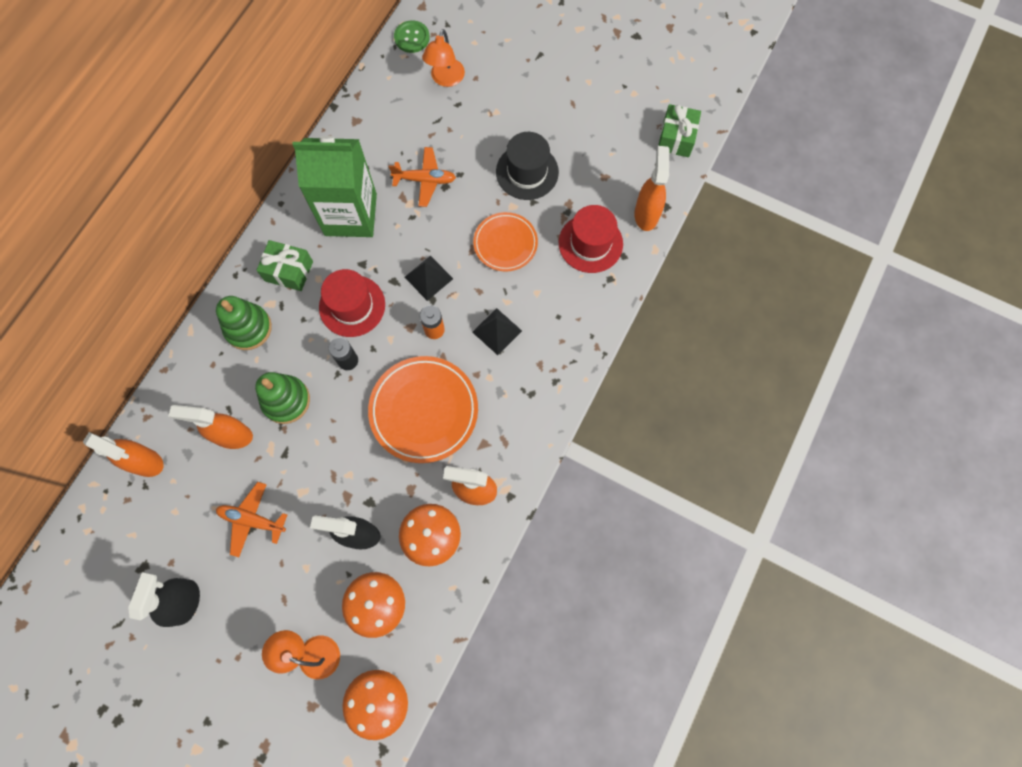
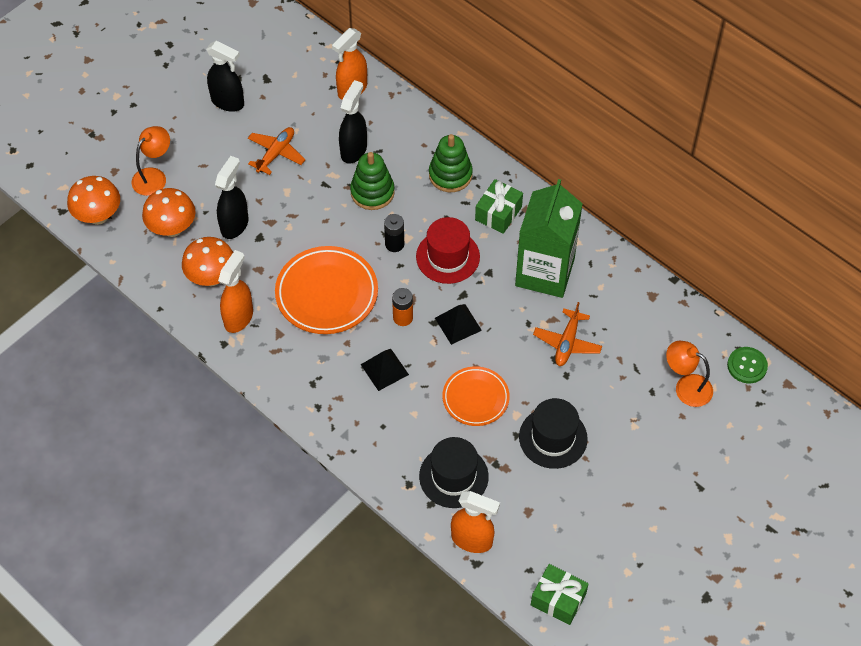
camera: 105 degrees right, 15 degrees down
orange spray bottle [168,405,253,449] -> black spray bottle [339,80,367,164]
red hat [559,205,623,273] -> black hat [419,437,489,508]

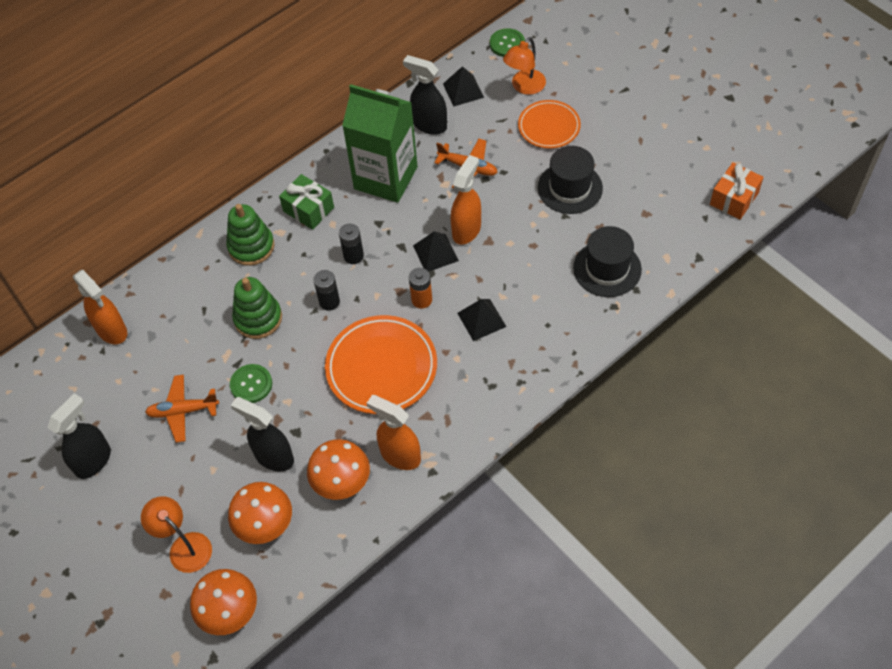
camera: 80 degrees left, 0 degrees up
orange plane [248,127,306,175] -> orange plane turned 45 degrees counterclockwise [145,374,219,443]
black spray bottle [339,80,367,164] -> black spray bottle moved to [403,55,447,135]
red hat [416,217,480,284] -> black battery [339,224,364,264]
orange plate [443,366,510,426] -> orange plate moved to [518,100,581,149]
orange spray bottle [451,491,500,553] -> orange spray bottle moved to [451,155,481,245]
green gift [531,564,588,625] -> orange gift [710,162,764,220]
none -> green button [230,364,272,403]
none -> black pyramid [443,66,484,107]

